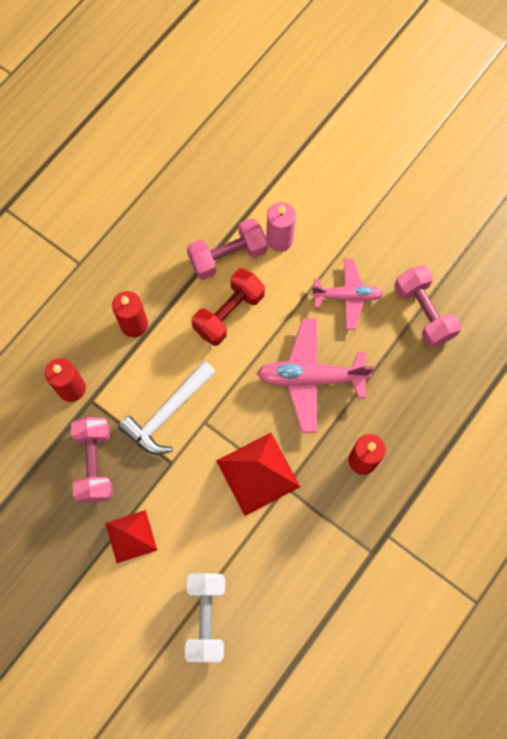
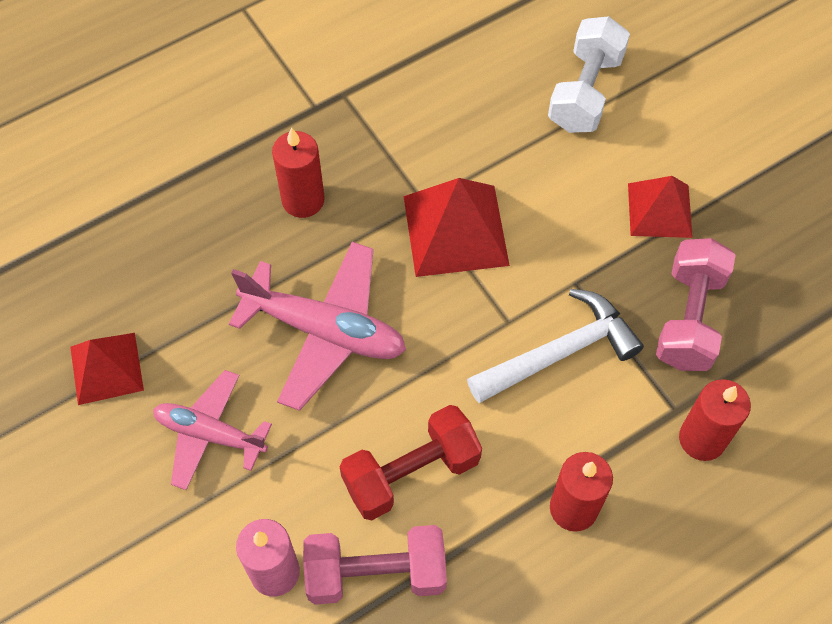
camera: 160 degrees left, 10 degrees down
pink dumbbell [394,265,462,348] -> red pyramid [70,333,144,405]

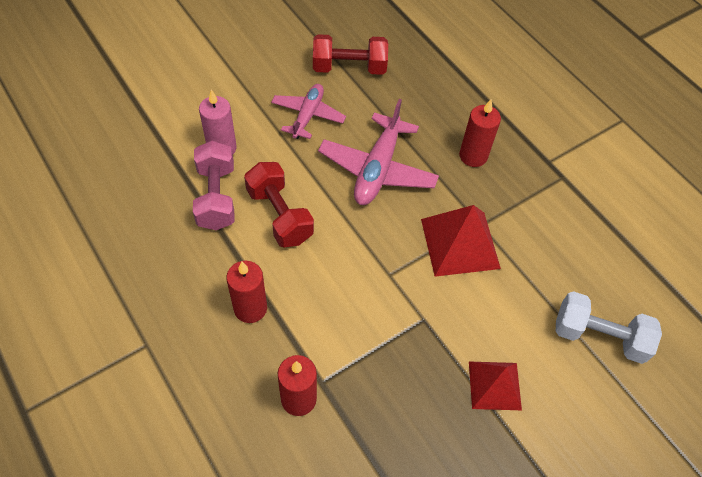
camera: 85 degrees right, 5 degrees down
red pyramid [70,333,144,405] -> red dumbbell [313,34,388,75]
white hammer [467,289,644,403] -> none
pink dumbbell [656,238,736,371] -> none

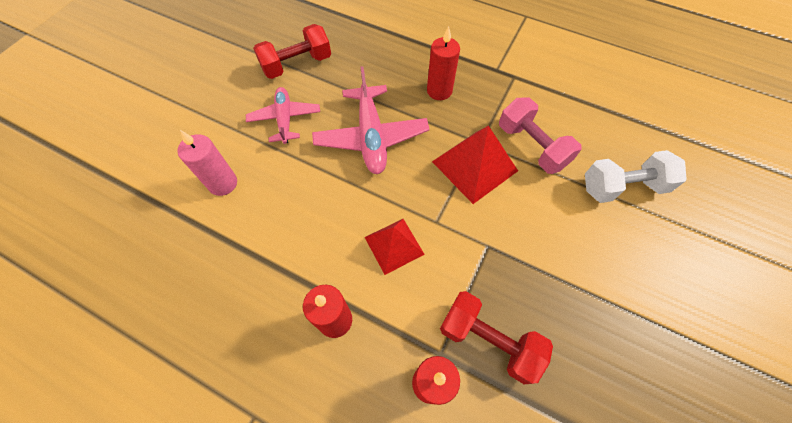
camera: 25 degrees left, 5 degrees up
pink dumbbell [193,140,235,230] -> pink dumbbell moved to [499,97,582,174]
red dumbbell [244,162,314,247] -> red dumbbell moved to [440,291,553,384]
red pyramid [469,361,522,410] -> red pyramid moved to [365,219,425,275]

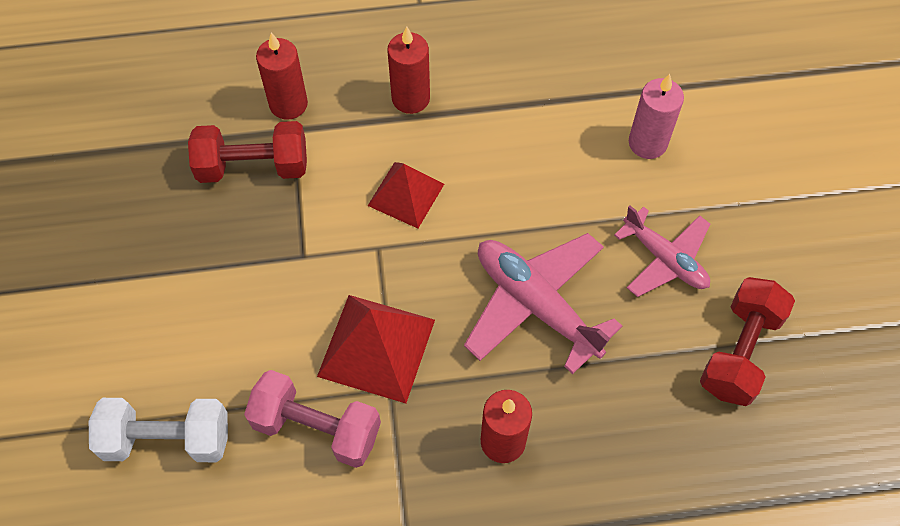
camera: 145 degrees right, 0 degrees up
white dumbbell [585,150,687,203] -> white dumbbell turned 45 degrees clockwise [89,398,228,462]

